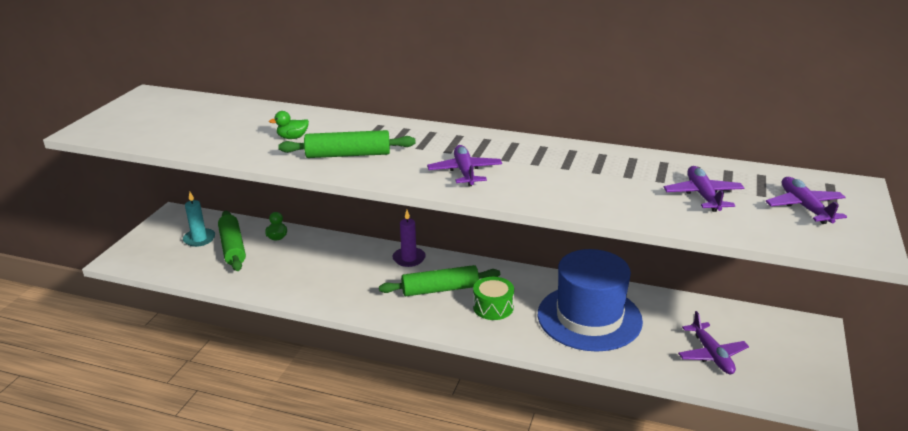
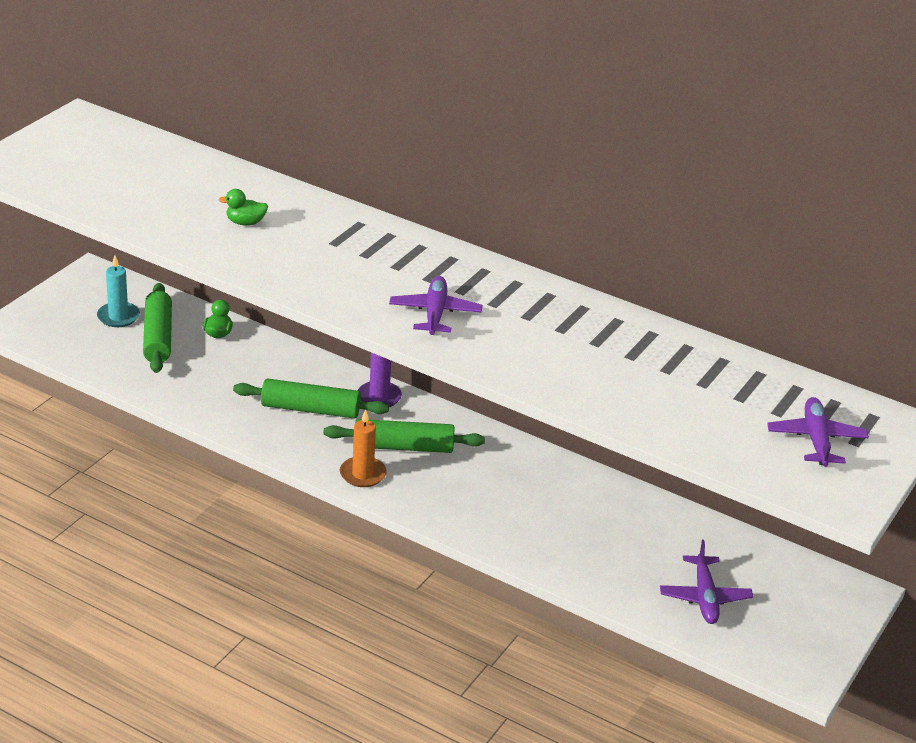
camera: 10 degrees right, 5 degrees up
green rolling pin [278,130,416,158] -> green rolling pin moved to [233,378,389,419]
green drum [473,277,514,320] -> none
blue hat [538,249,643,351] -> none
purple plane [664,166,745,212] -> none
none -> orange candle [340,409,387,487]

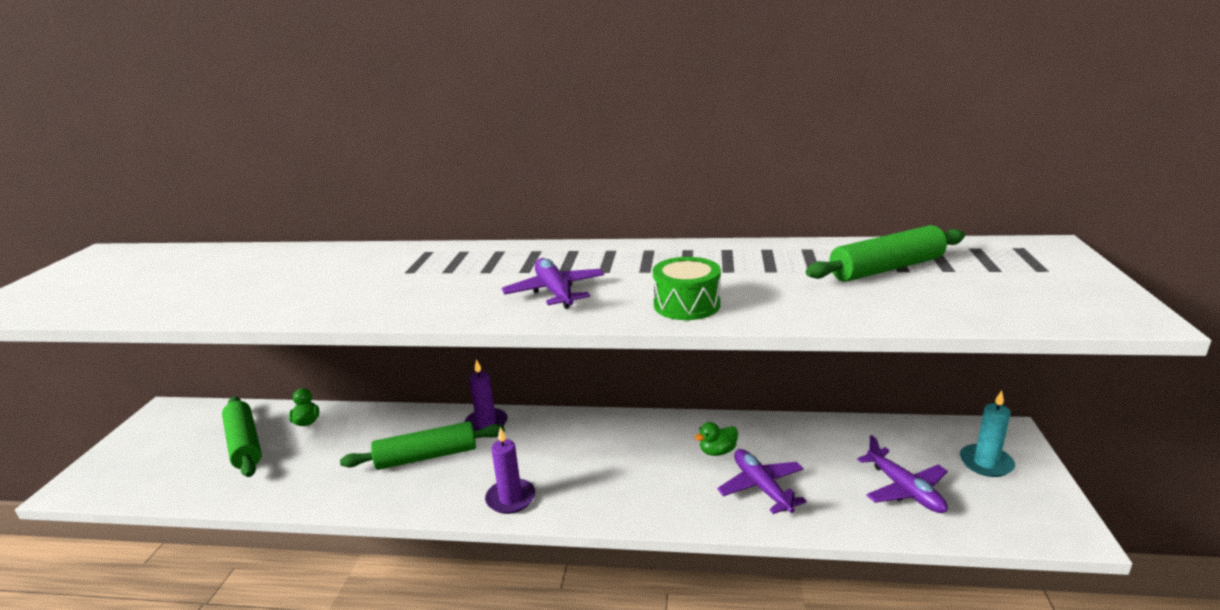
camera: 20 degrees left, 10 degrees down
turquoise candle [97,255,140,327] -> turquoise candle moved to [960,390,1015,477]
green duck [218,189,268,226] -> green duck moved to [694,422,738,456]
green rolling pin [323,419,485,453] -> green rolling pin moved to [806,225,965,282]
orange candle [340,409,387,487] -> purple candle [485,427,535,514]
purple plane [767,397,869,467] -> purple plane moved to [717,449,807,514]
none -> green drum [653,257,721,320]

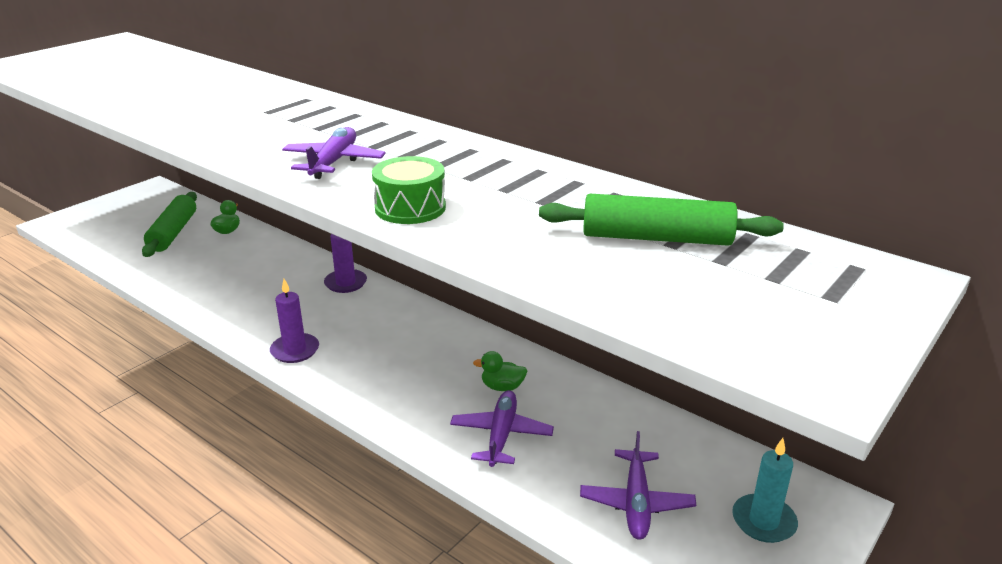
camera: 30 degrees right, 5 degrees up
green rolling pin [340,421,505,470] -> none

